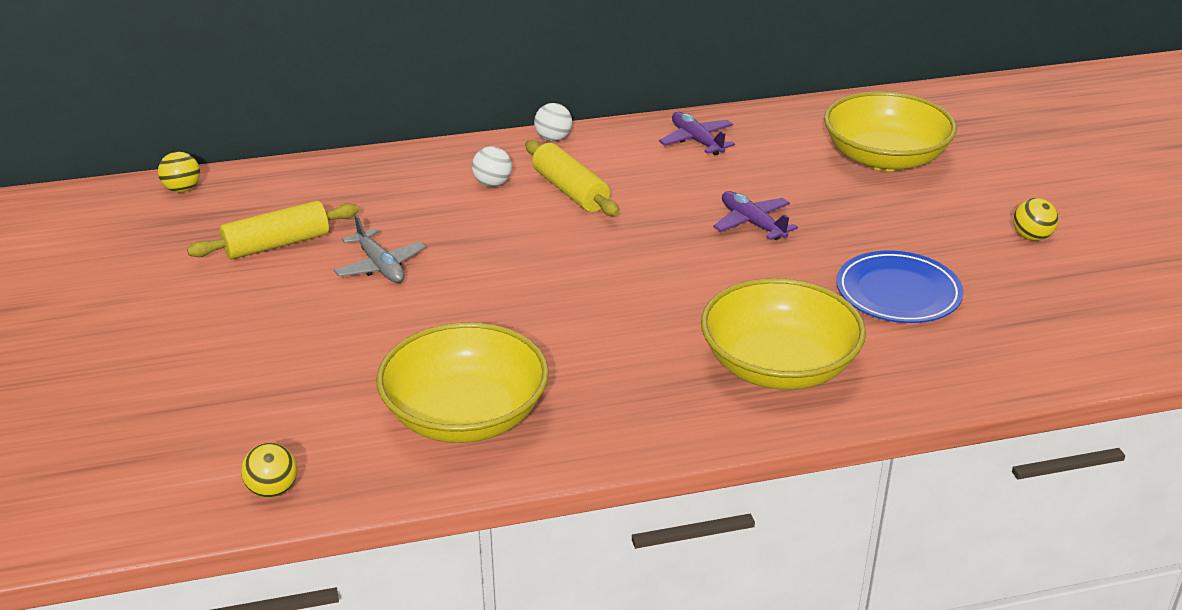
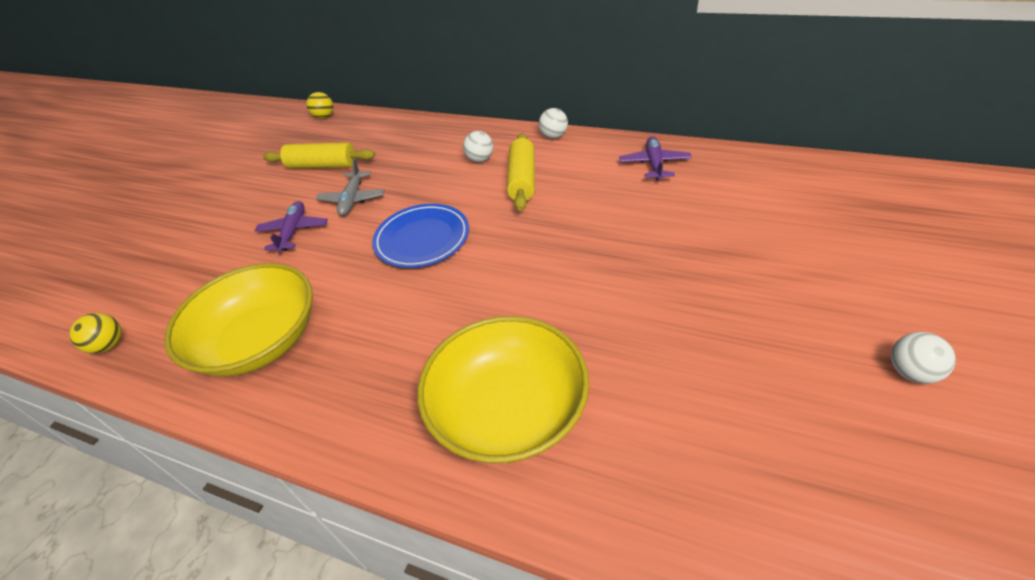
camera: 40 degrees right, 10 degrees up
purple plane [713,191,798,240] -> purple plane moved to [254,201,328,253]
yellow bowl [824,91,957,171] -> none
blue plate [837,251,964,323] -> blue plate moved to [372,204,469,268]
yellow ball [1013,198,1058,241] -> white ball [891,332,956,384]

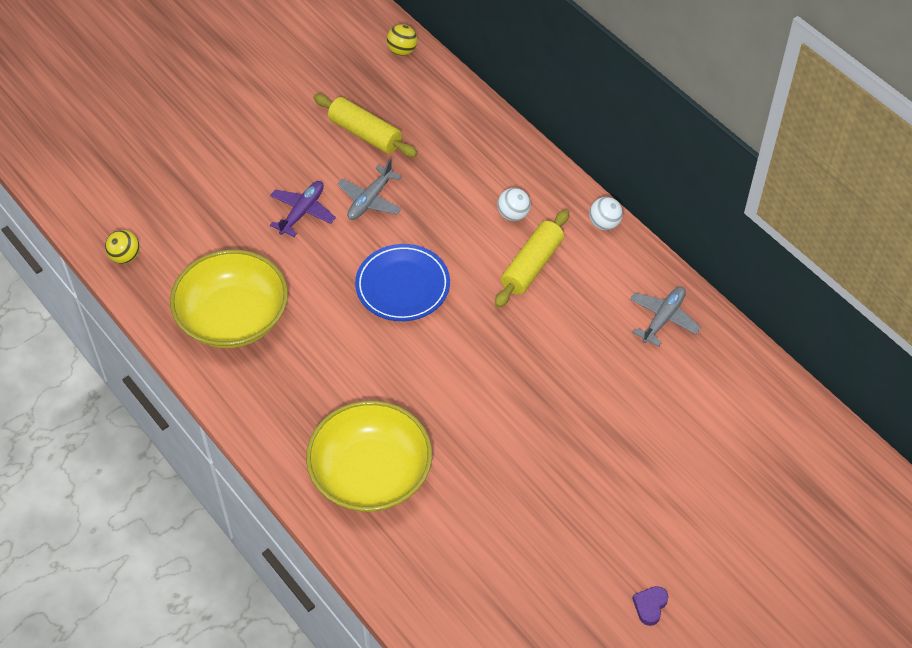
camera: 25 degrees right, 10 degrees up
purple plane [619,137,692,181] -> grey plane [630,286,701,347]
white ball [891,332,956,384] -> purple heart [632,586,668,626]

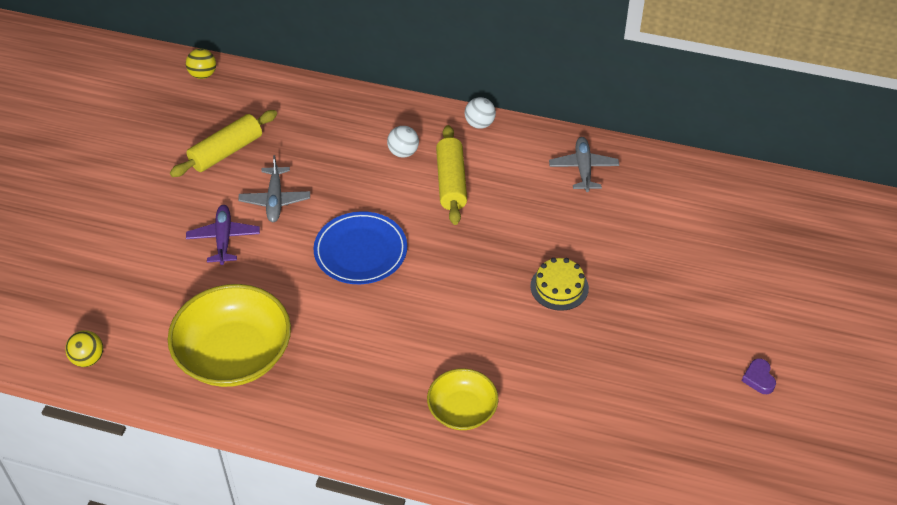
camera: 35 degrees left, 5 degrees down
yellow bowl [306,401,432,512] -> yellow bowl [427,368,498,430], size x0.57
yellow rolling pin [313,94,418,157] -> yellow rolling pin turned 45 degrees counterclockwise [170,110,277,177]
none -> yellow cake [530,258,589,311]

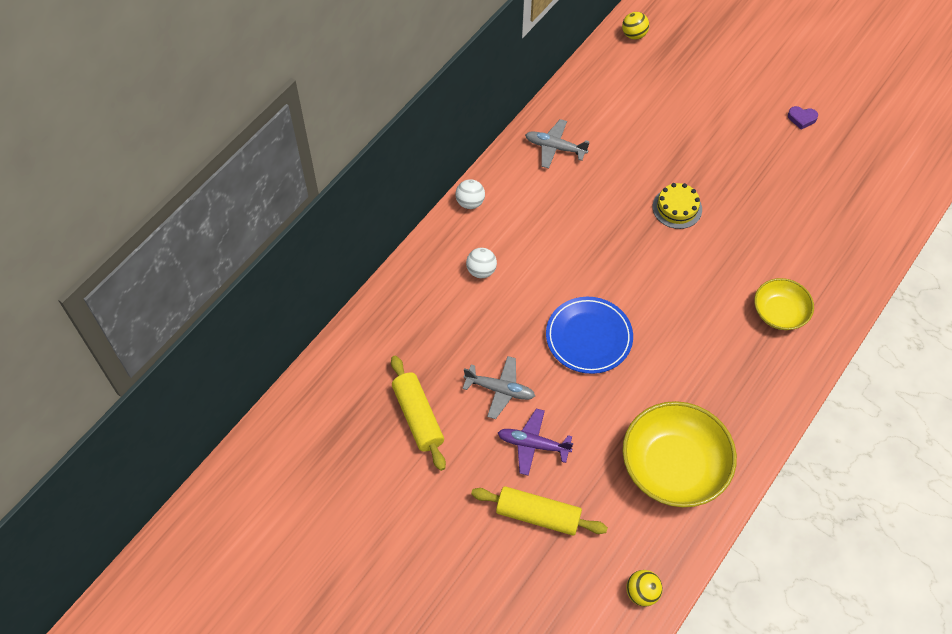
camera: 70 degrees left, 10 degrees up
yellow ball [186,49,216,79] -> yellow ball moved to [622,12,649,40]
yellow rolling pin [436,125,467,225] -> yellow rolling pin moved to [471,486,608,535]

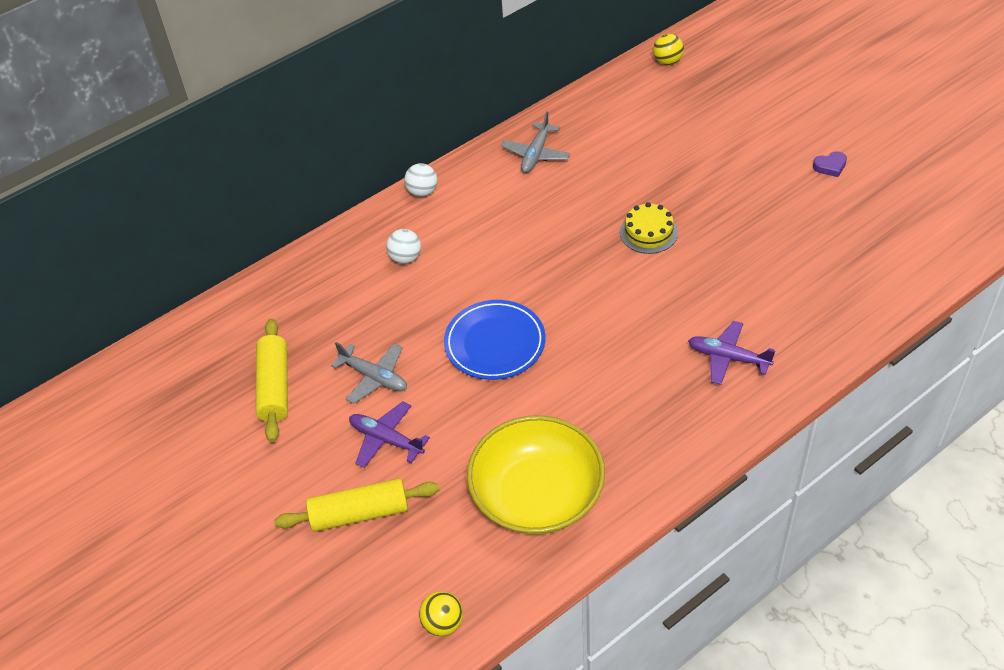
camera: 20 degrees right, 10 degrees down
yellow rolling pin [471,486,608,535] -> yellow rolling pin turned 45 degrees counterclockwise [274,478,439,532]
grey plane [525,119,589,169] -> grey plane turned 105 degrees counterclockwise [501,112,570,173]
yellow bowl [754,278,814,330] -> purple plane [688,321,775,385]
purple heart [788,106,818,130] -> purple heart turned 45 degrees counterclockwise [813,151,847,177]

